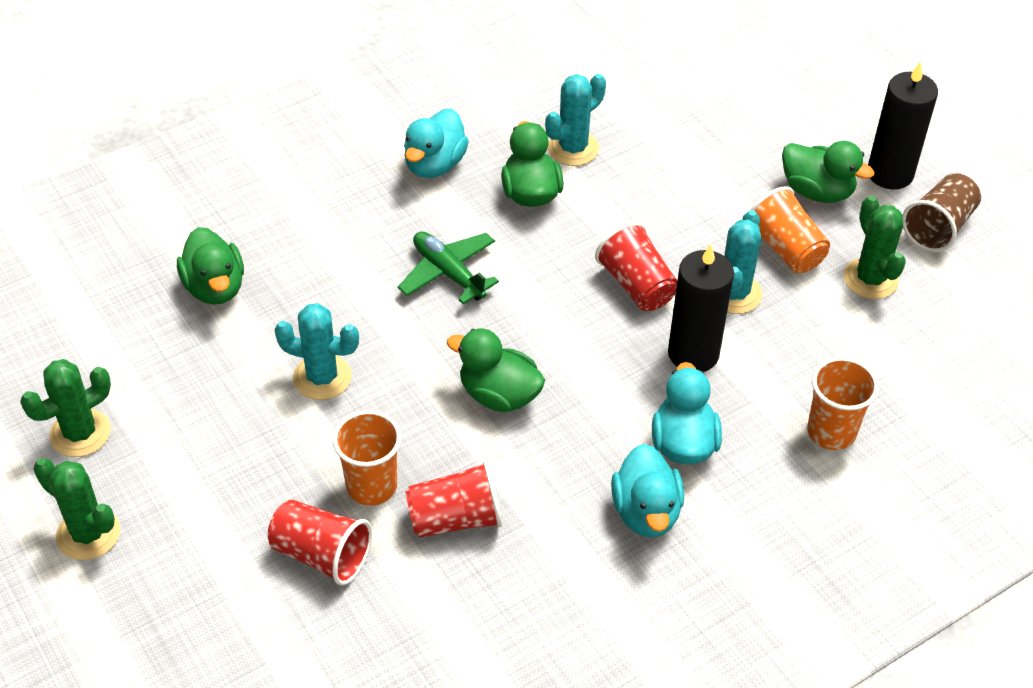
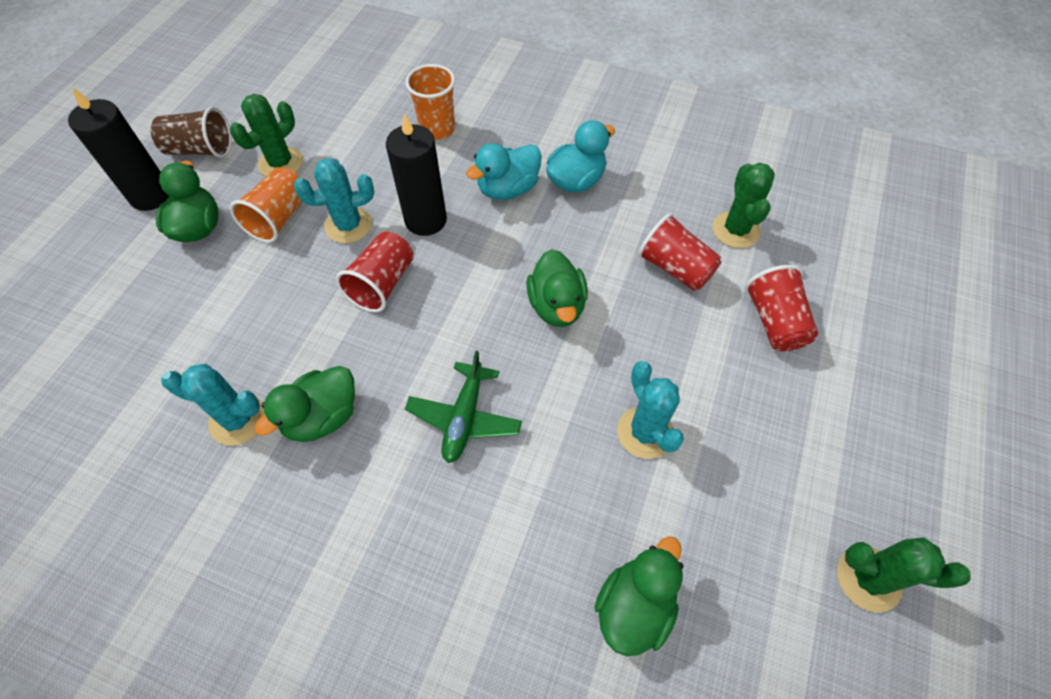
camera: 125 degrees left, 10 degrees up
green cactus [33,458,120,560] -> green cactus moved to [713,163,775,248]
orange cup [332,410,402,506] -> none
turquoise duck [404,108,469,178] -> none

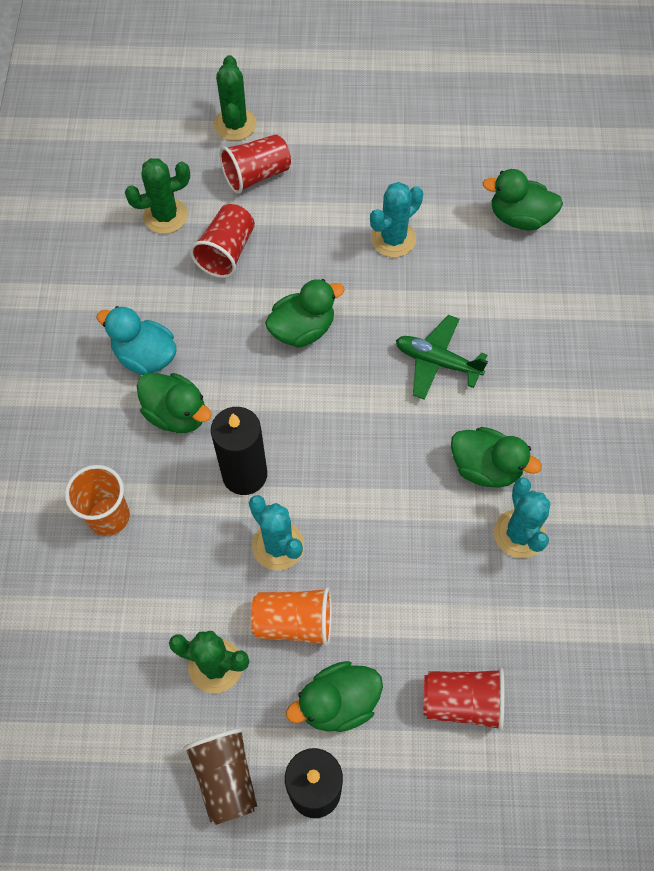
camera: 110 degrees left, 5 degrees up
red cup [336,232,414,312] -> red cup moved to [423,668,505,731]
green plane [405,350,522,463] -> green plane turned 150 degrees counterclockwise [396,315,488,400]
turquoise duck [466,143,542,200] -> green duck [137,373,212,433]
green cactus [837,537,970,613] -> green cactus moved to [214,55,257,141]

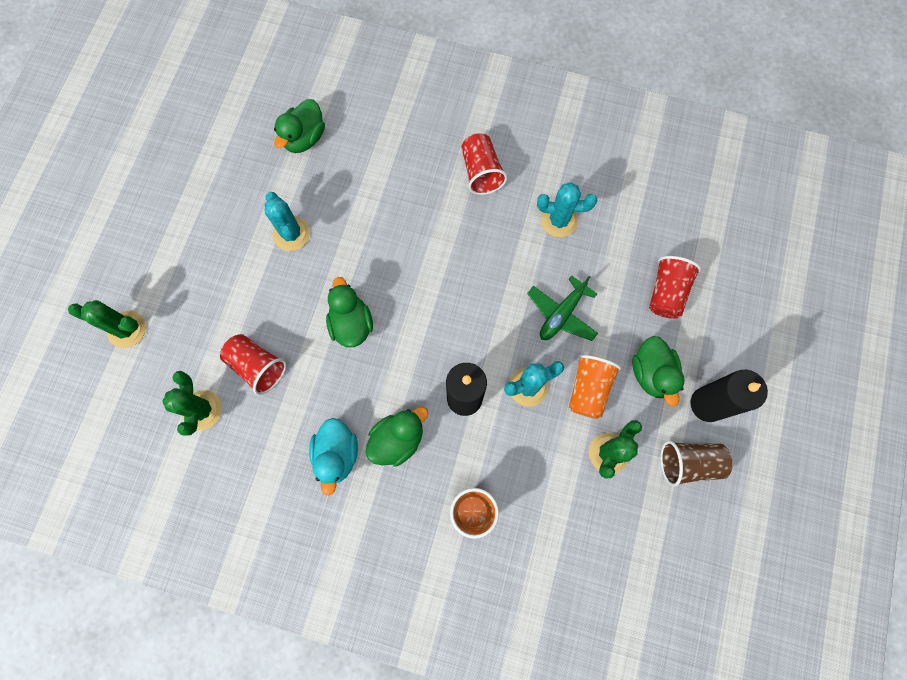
camera: 75 degrees left, 10 degrees up
turquoise duck [96,306,177,375] -> turquoise duck turned 45 degrees counterclockwise [309,418,358,496]
red cup [220,134,291,194] -> red cup moved to [461,133,507,195]
green plane [396,315,488,400] -> green plane moved to [527,275,598,341]
green duck [451,427,542,488] -> none

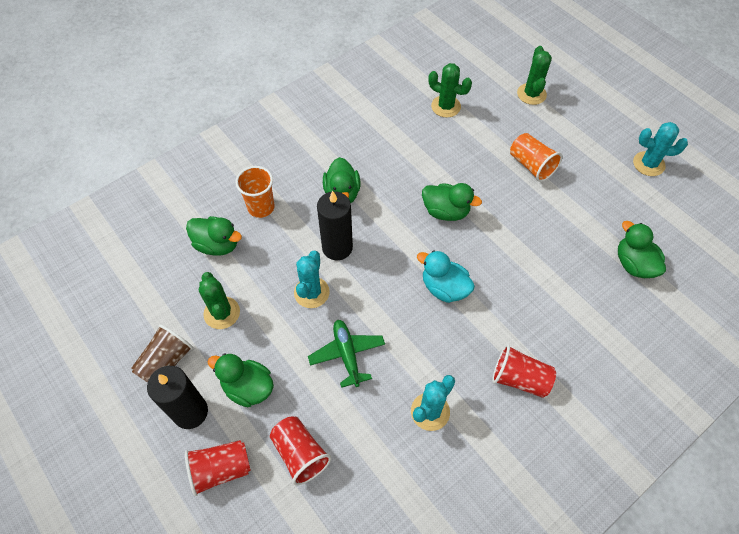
camera: 125 degrees right, 15 degrees down
green cactus [68,300,146,348] -> green cactus turned 45 degrees counterclockwise [517,46,552,105]
red cup [220,334,286,395] -> red cup moved to [185,440,251,496]
turquoise cactus [265,192,310,251] -> turquoise cactus moved to [633,122,688,176]
turquoise duck [309,418,358,496] -> turquoise duck moved to [417,250,475,303]
orange cup [569,355,621,419] -> orange cup moved to [510,133,563,182]
none -> green duck [186,216,242,256]

